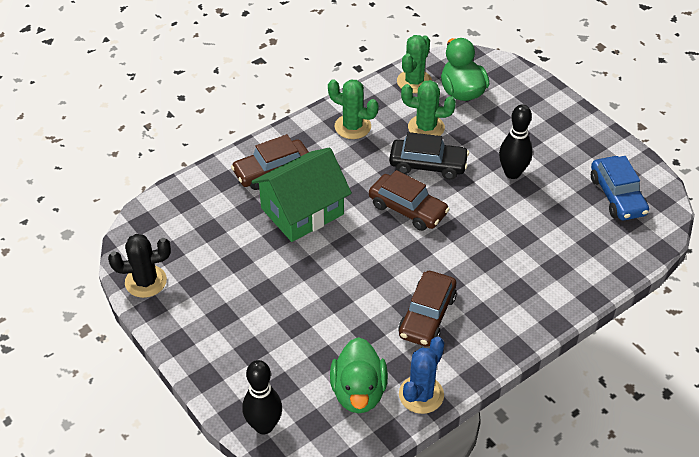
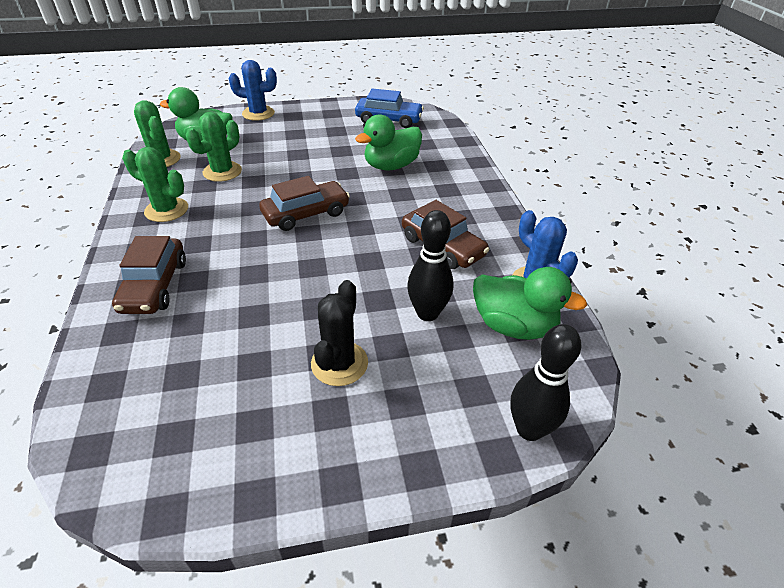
camera: 65 degrees left, 5 degrees down
black cactus [108,234,171,298] -> black cactus moved to [311,280,368,386]
green house [251,147,352,242] -> none
green cactus [328,79,379,139] -> green cactus turned 60 degrees clockwise [122,147,188,222]
black car [389,132,469,180] -> none
black bowling pin [499,104,532,179] -> black bowling pin moved to [407,210,453,321]
none -> blue cactus [229,60,277,121]
none -> green duck [355,114,422,170]

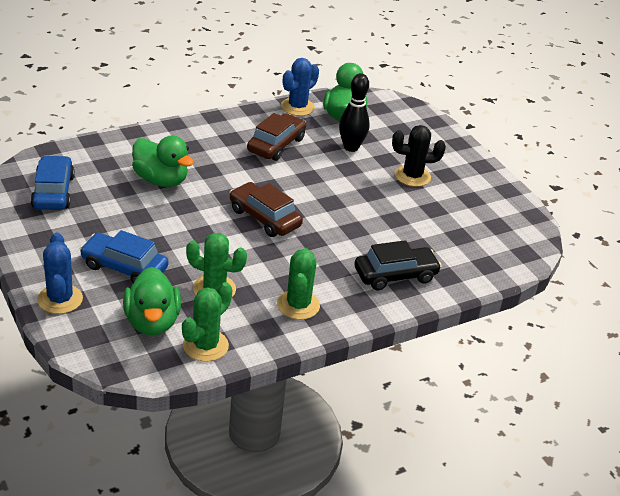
camera: 110 degrees left, 5 degrees down
brown car [112,236,186,314] -> black car [354,240,442,290]
black bowling pin [510,324,581,441] -> none
none -> blue car [80,230,168,283]

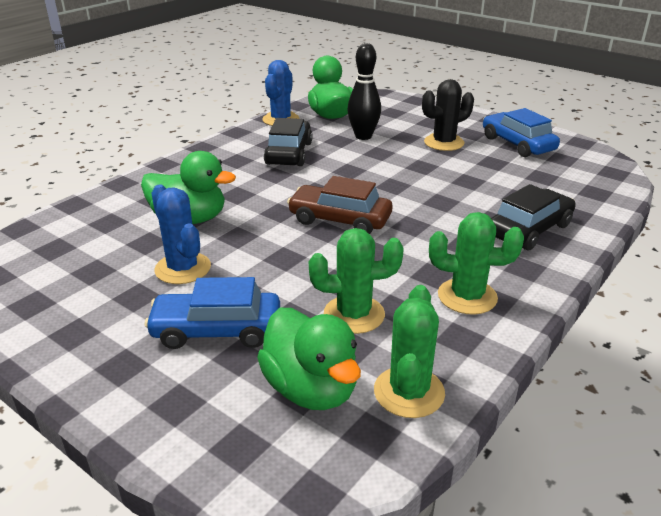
camera: 20 degrees left, 5 degrees down
blue car [31,156,75,210] -> blue car moved to [483,108,560,157]
blue cactus [37,233,83,314] -> blue cactus moved to [151,185,211,284]
brown car [247,113,306,161] -> black car [264,118,313,166]
green cactus [277,248,320,320] -> green cactus turned 60 degrees counterclockwise [429,212,524,315]

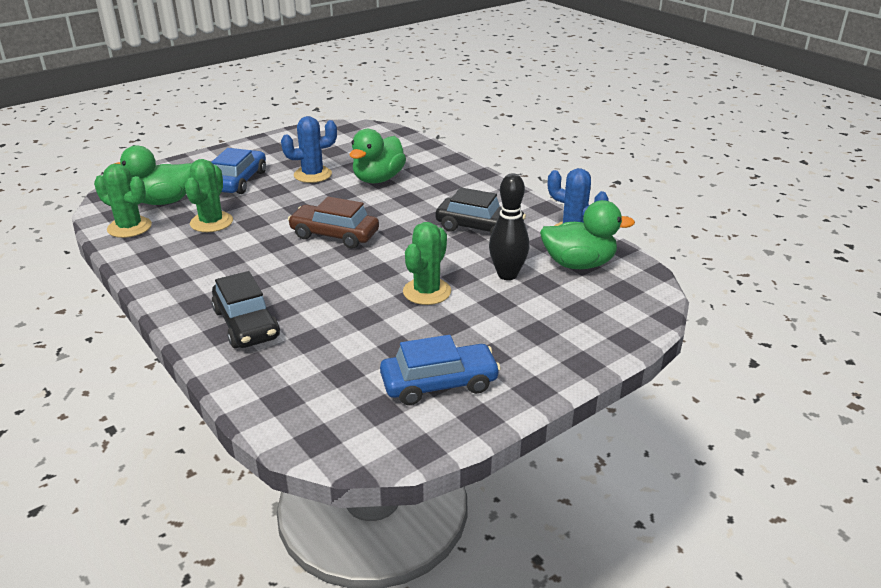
camera: 105 degrees right, 0 degrees up
brown car [287,176,392,234] -> brown car turned 105 degrees counterclockwise [288,197,379,248]
black cactus [422,79,474,151] -> none
green cactus [429,212,524,315] -> green cactus moved to [403,222,451,305]

